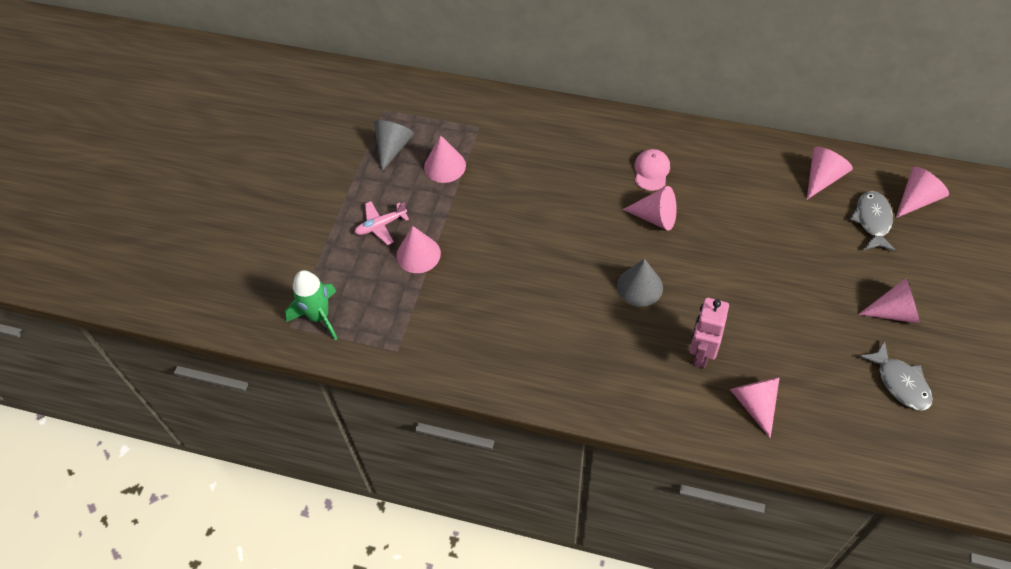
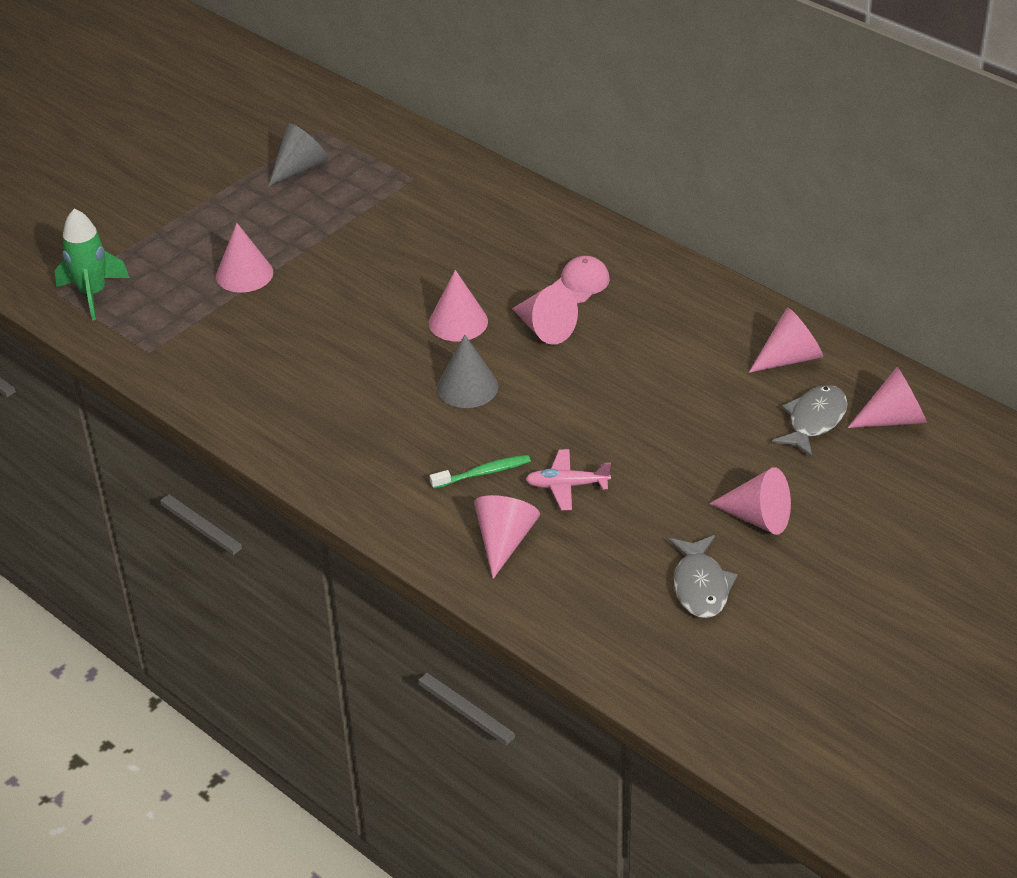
camera: 25 degrees right, 15 degrees down
pink plane [354,201,409,245] -> pink plane moved to [525,449,611,510]
pink cone [424,135,466,183] -> pink cone moved to [429,270,488,342]
pink robot [689,297,729,368] -> green toothbrush [430,455,531,489]

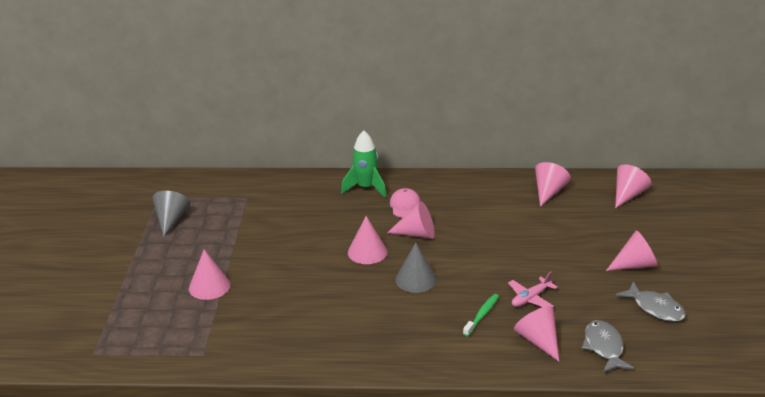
camera: 40 degrees left, 10 degrees down
green rocket [55,208,130,320] -> green rocket moved to [341,131,386,197]
grey fish [772,385,848,457] -> grey fish moved to [582,320,634,373]

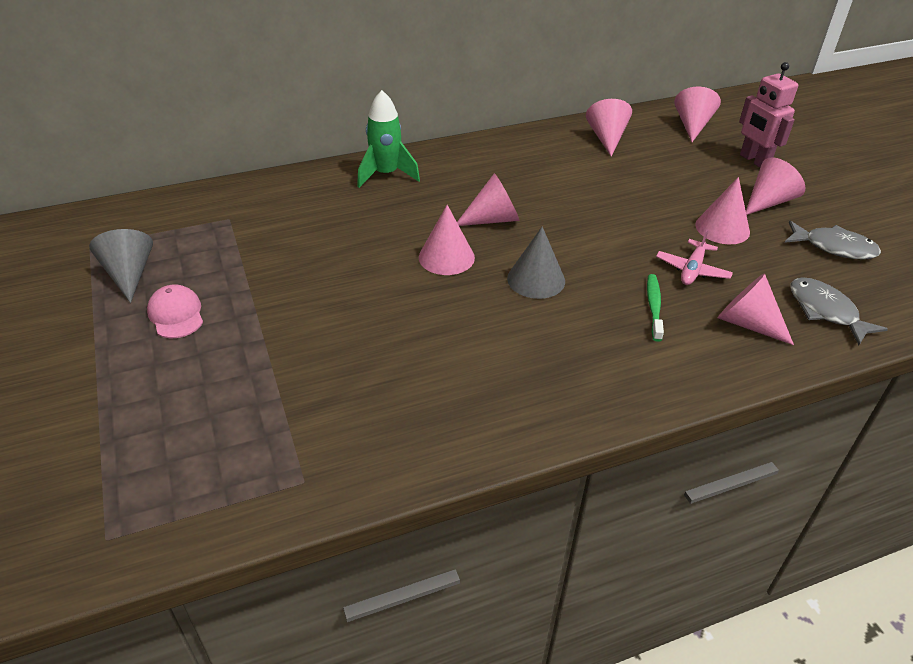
camera: 25 degrees left, 10 degrees up
pink cone [189,250,230,300] -> pink cone moved to [695,177,750,244]
pink cap [390,188,421,218] -> pink cap moved to [147,285,203,338]
none -> pink robot [739,62,798,168]

